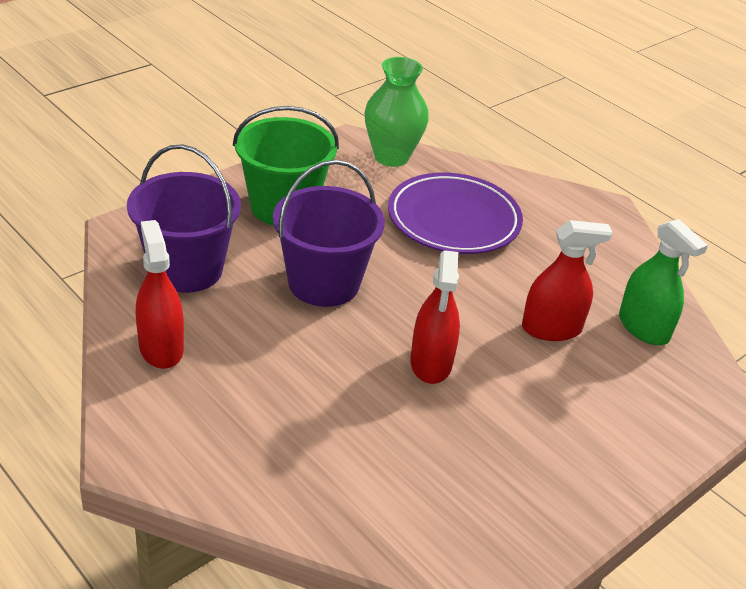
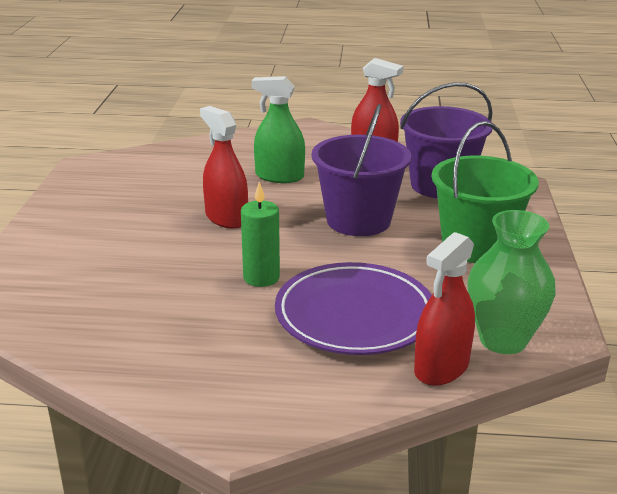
camera: 140 degrees right, 10 degrees down
red spray bottle [522,220,613,341] -> red spray bottle moved to [414,232,475,386]
green spray bottle [619,219,708,345] -> green spray bottle moved to [252,76,305,183]
none -> green candle [241,182,280,287]

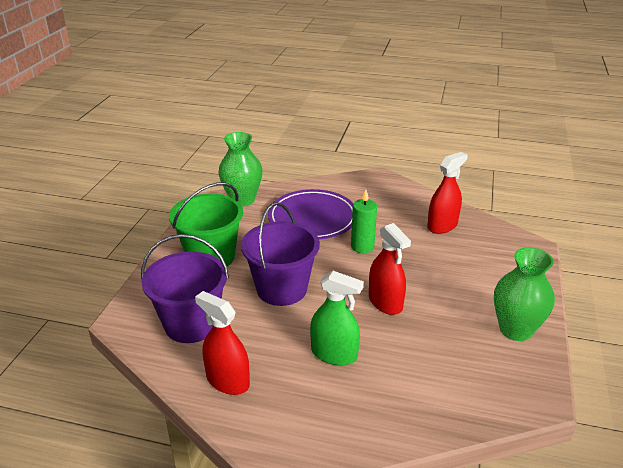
camera: 170 degrees left, 5 degrees up
red spray bottle [414,232,475,386] -> red spray bottle moved to [427,152,467,234]
none -> green vase [494,247,555,341]

